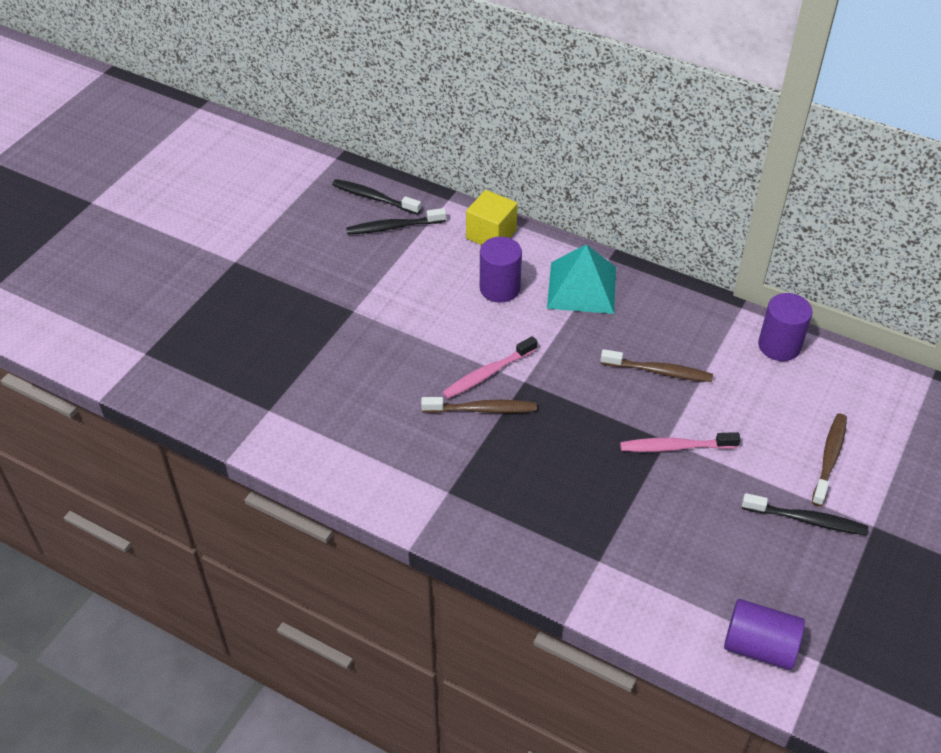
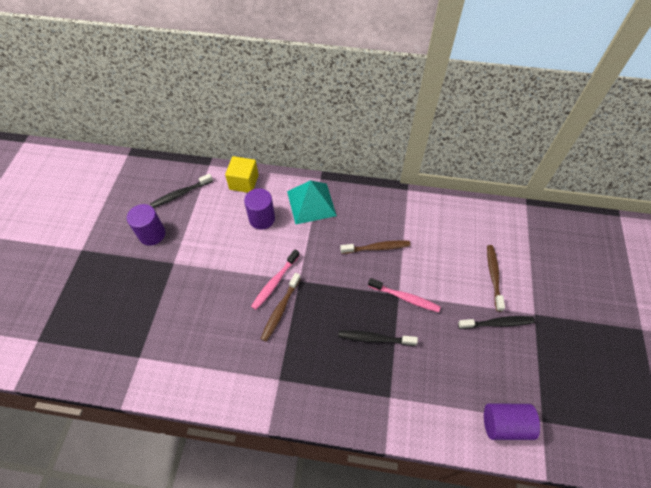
camera: 20 degrees left, 10 degrees up
black toothbrush [332,179,421,215] -> black toothbrush moved to [338,330,418,346]
brown toothbrush [421,397,537,413] -> brown toothbrush turned 135 degrees clockwise [261,273,301,342]
pink toothbrush [620,432,741,452] -> pink toothbrush turned 135 degrees counterclockwise [368,278,441,312]
purple cylinder [758,293,813,361] -> purple cylinder moved to [127,204,165,246]

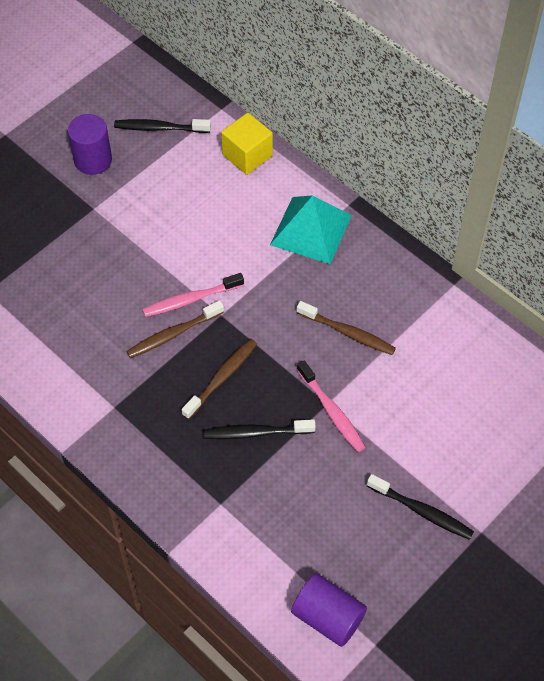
camera: 35 degrees right, 0 degrees up
purple cylinder [244,188,275,230] -> none
black toothbrush [338,330,418,346] -> black toothbrush turned 45 degrees counterclockwise [203,419,316,439]
brown toothbrush [487,245,505,312] -> brown toothbrush moved to [181,339,257,420]

